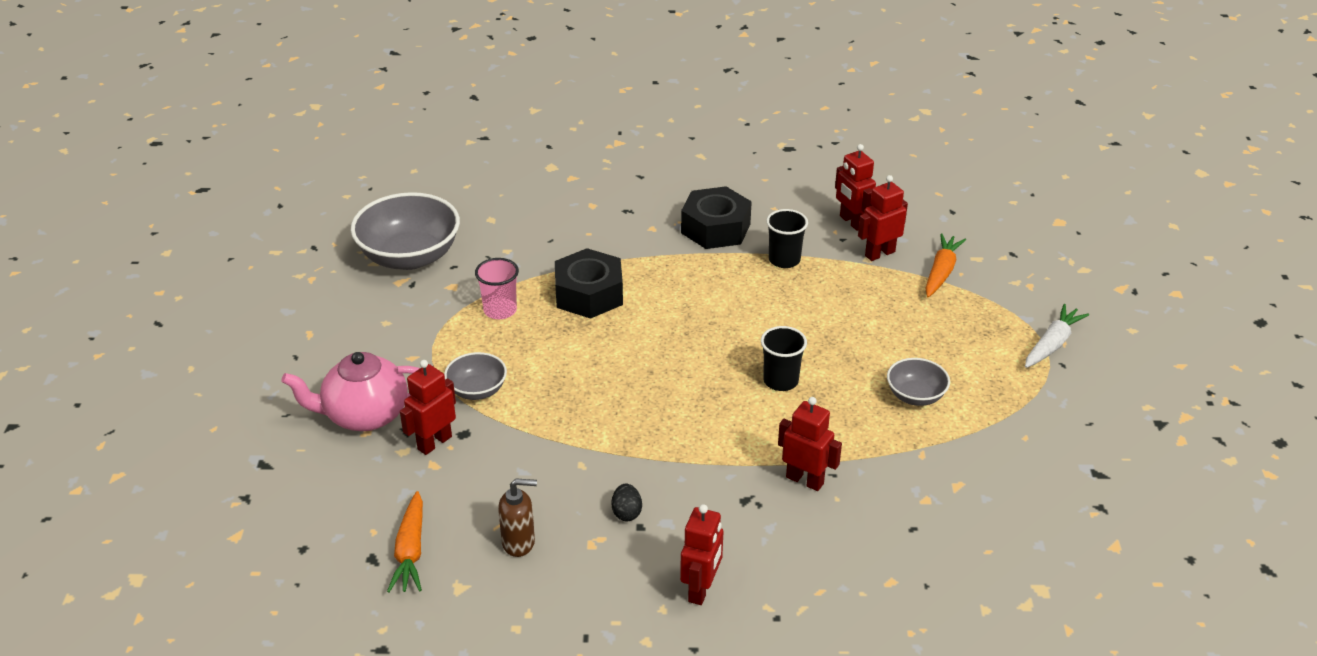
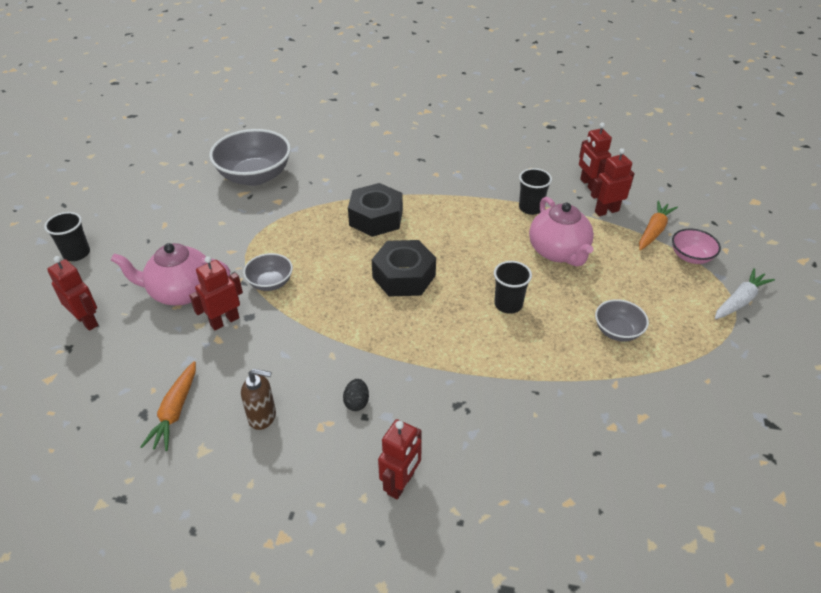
camera: 10 degrees right, 5 degrees up
pink cup [475,258,519,319] -> none
black nut [681,186,752,249] -> black nut moved to [372,240,436,297]
red robot [778,397,842,491] -> red robot moved to [47,256,98,331]
none -> black cup [44,212,90,261]
none -> pink teapot [529,197,594,267]
none -> pink bowl [672,229,721,264]

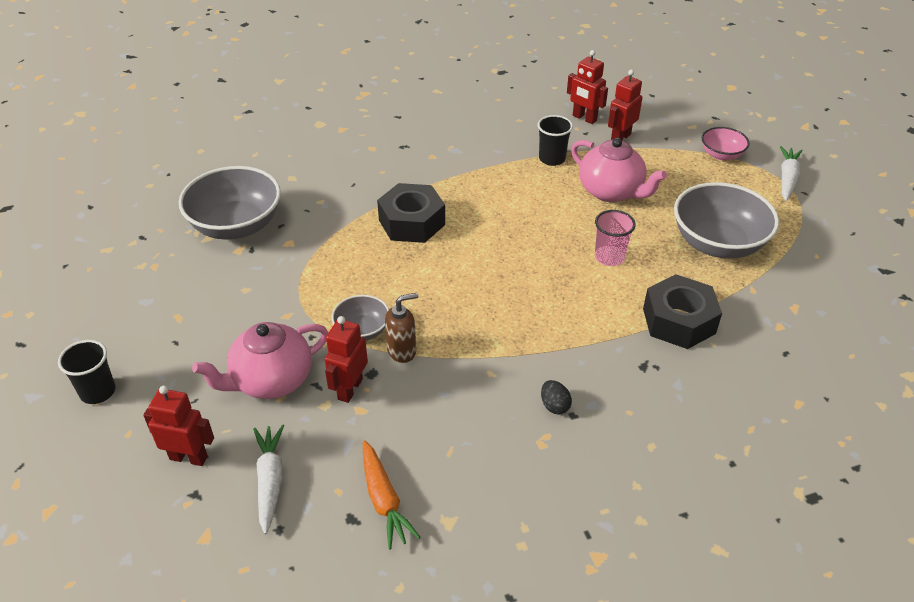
camera: 30 degrees left, 0 degrees up
brown soap dispenser [241,369,276,430] -> brown soap dispenser moved to [385,293,418,363]
black nut [372,240,436,297] -> black nut moved to [643,274,722,349]
red robot [378,419,422,499] -> none
black cup [494,261,532,314] -> pink cup [595,210,636,266]
grey bowl [595,299,649,342] -> grey bowl [674,182,779,259], size x1.92
orange carrot [639,201,678,250] -> none
none -> white carrot [253,424,284,535]

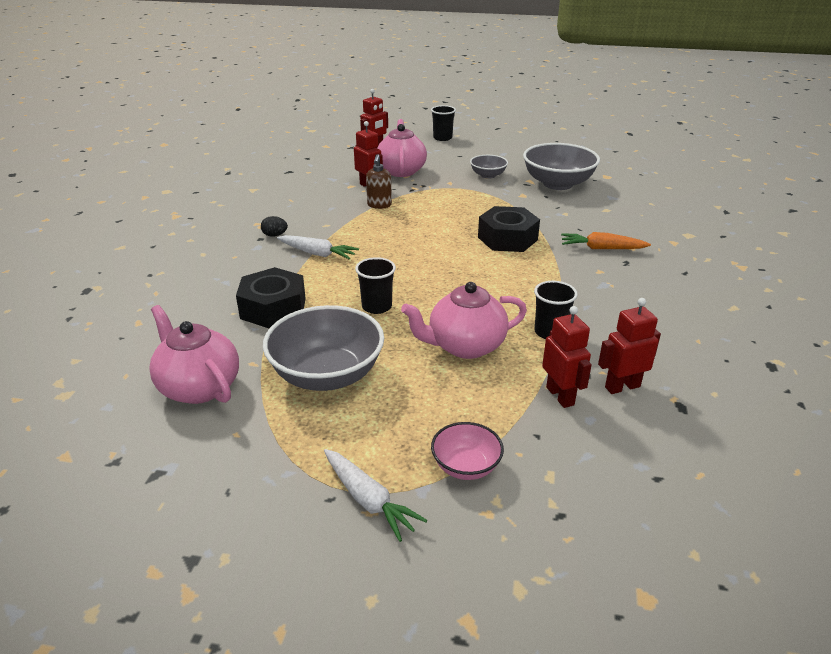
camera: 120 degrees right, 10 degrees down
white carrot [253,424,284,535] -> white carrot moved to [277,235,359,260]
grey bowl [332,295,389,340] -> grey bowl moved to [470,155,508,179]
orange carrot [363,440,421,550] -> orange carrot moved to [561,232,651,249]
pink cup [595,210,636,266] -> black cup [355,257,396,314]
none -> pink teapot [149,305,239,404]

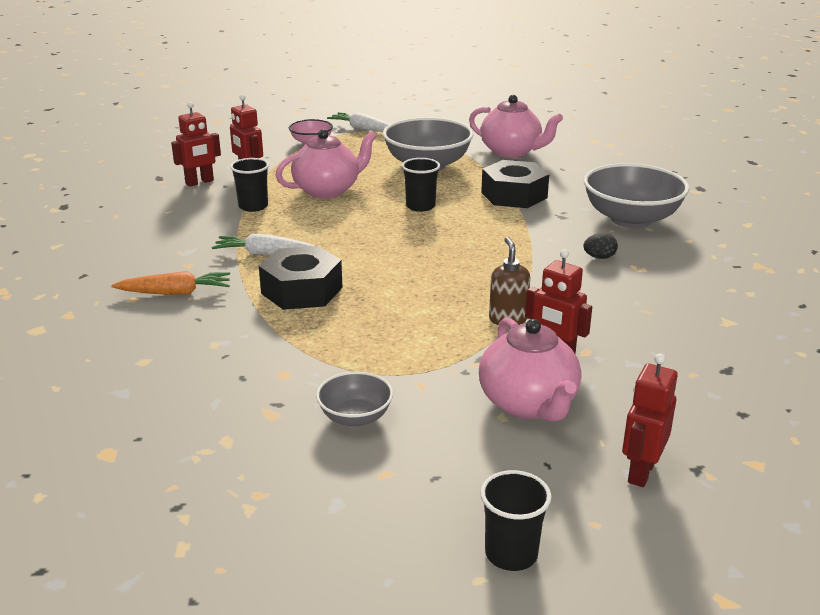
camera: 165 degrees right, 5 degrees down
white carrot [277,235,359,260] -> white carrot moved to [212,233,315,255]
grey bowl [523,143,600,190] -> grey bowl moved to [584,163,689,228]

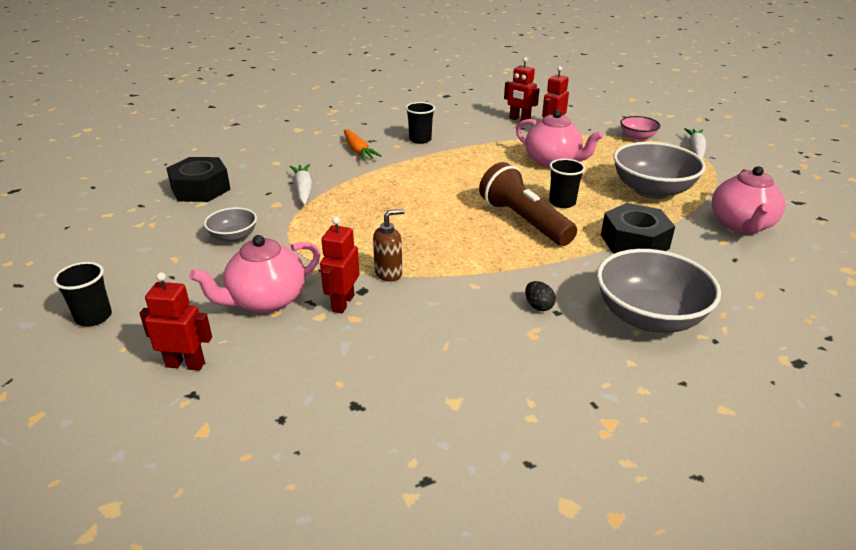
camera: 70 degrees right, 5 degrees up
white carrot [212,233,315,255] -> white carrot moved to [289,164,312,205]
black cup [230,158,269,212] -> black cup moved to [406,102,435,144]
black nut [259,246,343,310] -> black nut moved to [166,157,231,202]
none -> brown flashlight [479,162,577,246]

